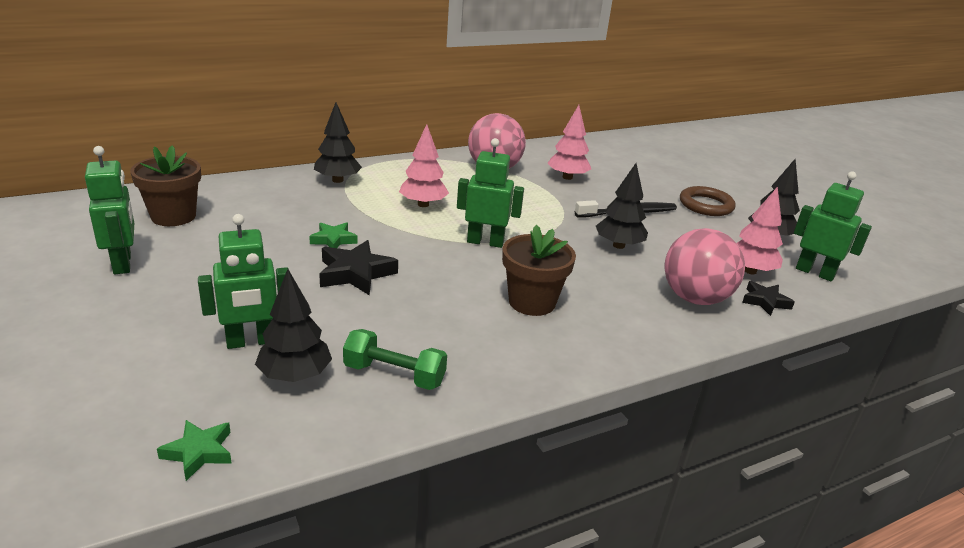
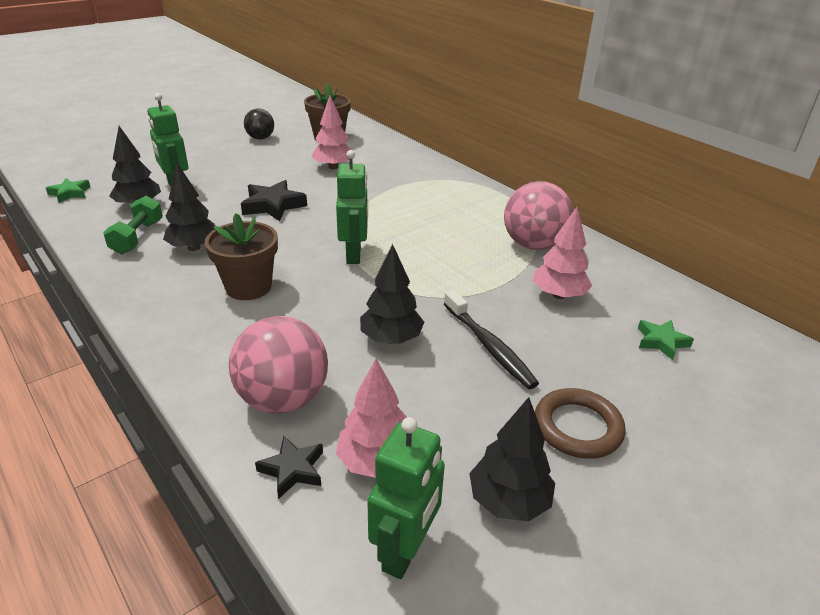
camera: 80 degrees right, 5 degrees up
green robot [85,146,134,274] -> black ball [244,108,274,140]
green star [309,222,358,248] -> green star moved to [638,320,694,360]
black tree [314,102,362,183] -> black tree moved to [163,163,216,251]
pink tree [399,124,449,207] -> pink tree moved to [311,95,351,169]

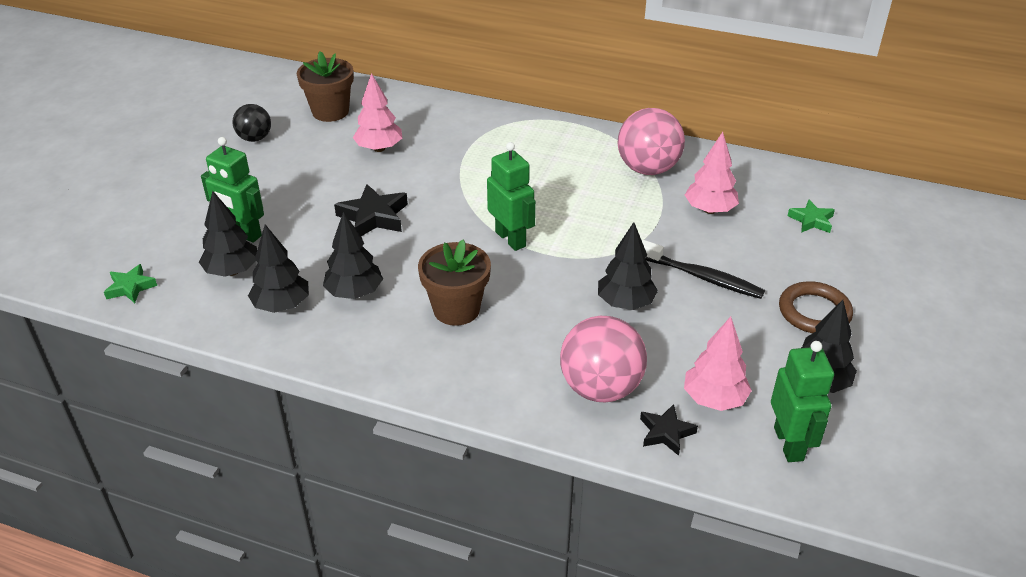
camera: 30 degrees left, 5 degrees up
green dumbbell [103,196,163,254] -> black tree [248,224,309,313]

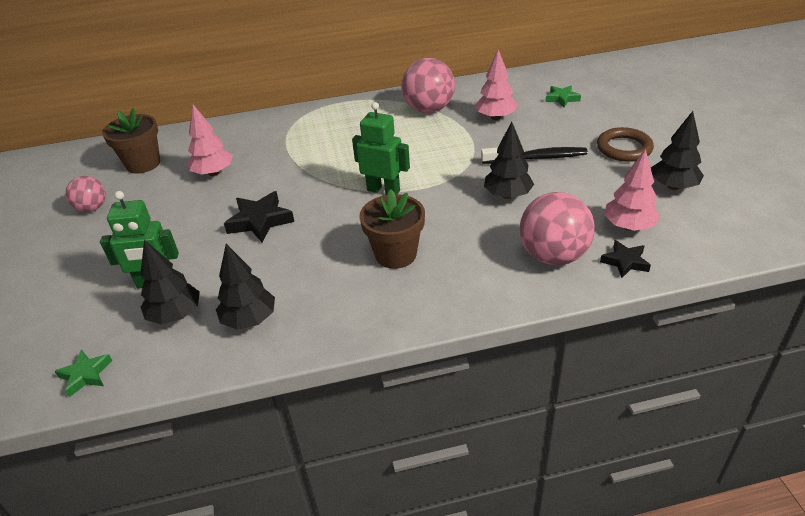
camera: 30 degrees left, 0 degrees up
black ball [232,104,271,142] -> pink ball [65,176,106,212]
black tree [323,212,383,299] -> none
green robot [771,341,834,462] -> none

